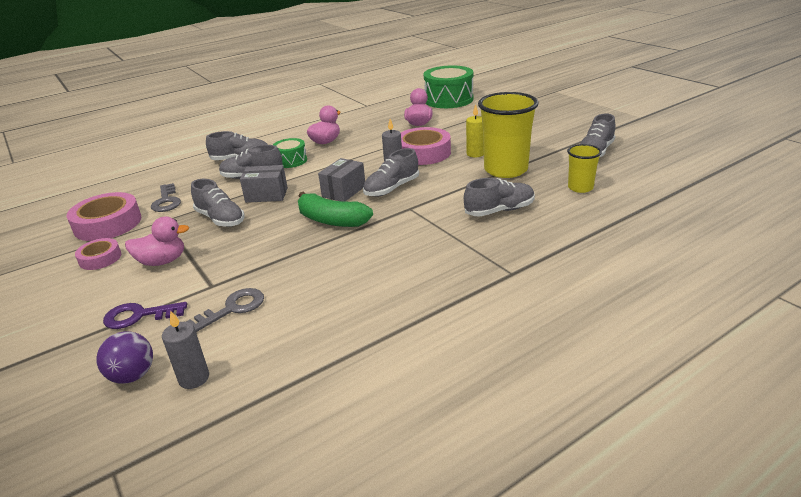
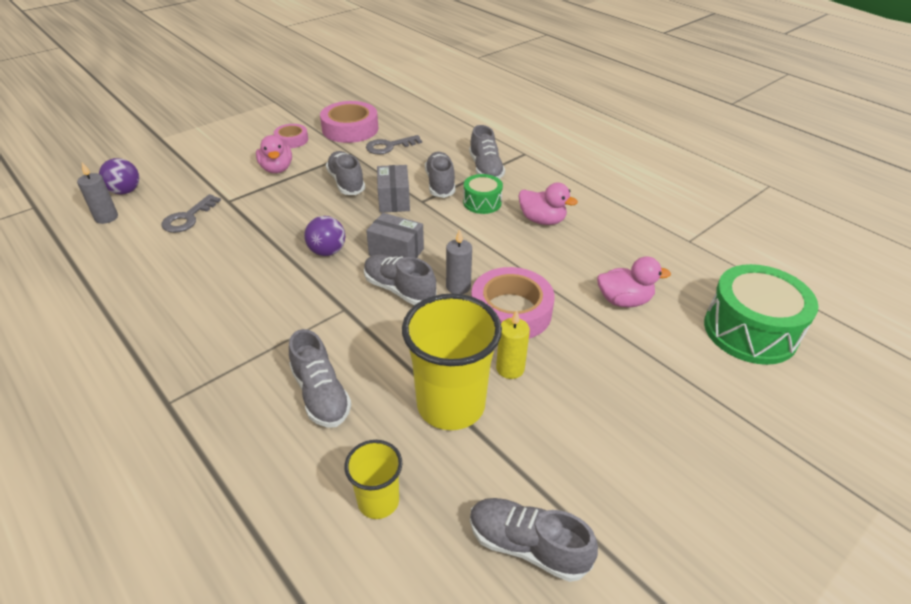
camera: 80 degrees right, 10 degrees up
purple key [103,302,187,329] -> none
grey key [186,288,264,332] -> grey key turned 75 degrees clockwise [162,194,221,233]
grey shoe [191,179,245,227] -> grey shoe turned 120 degrees clockwise [326,151,365,195]
green banana [298,192,373,227] -> purple ball [304,216,345,256]

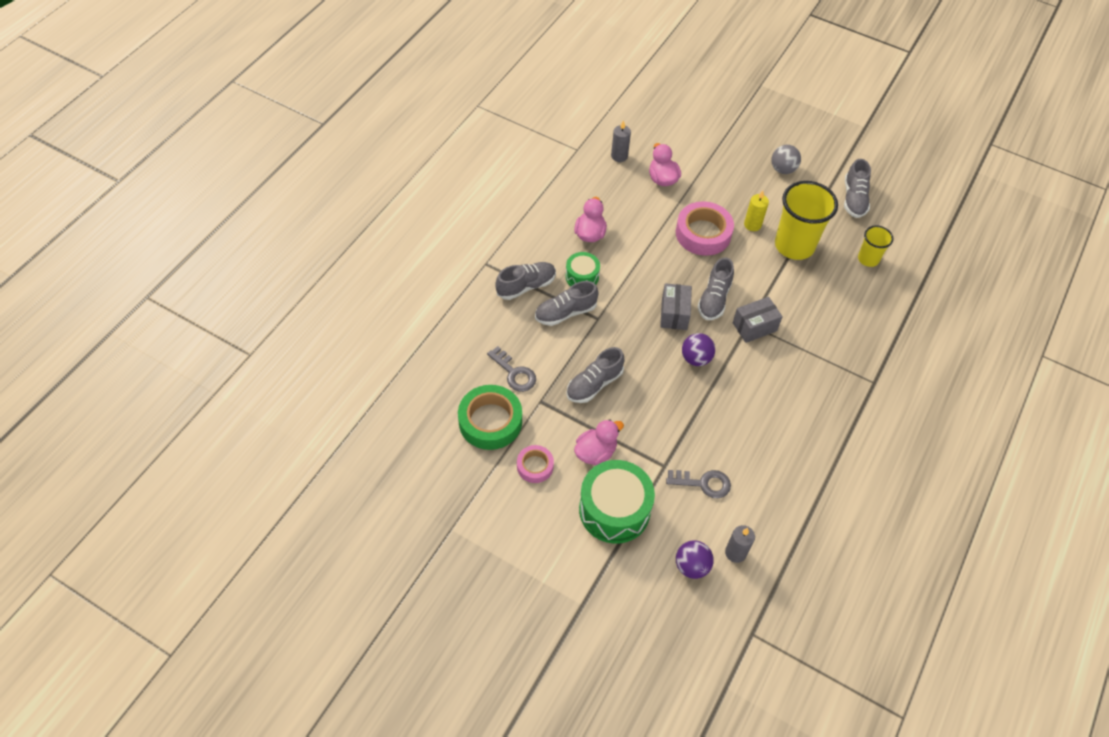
camera: 110 degrees left, 15 degrees up
grey shoe [289,329,352,428] -> none
pink tape [320,101,378,143] -> green tape [458,385,522,450]
grey box [377,165,410,213] -> grey box moved to [733,297,783,343]
grey candle [446,229,472,294] -> grey candle moved to [611,120,631,162]
green drum [704,264,819,365] -> green drum moved to [579,460,655,544]
none -> grey ball [771,145,801,174]

